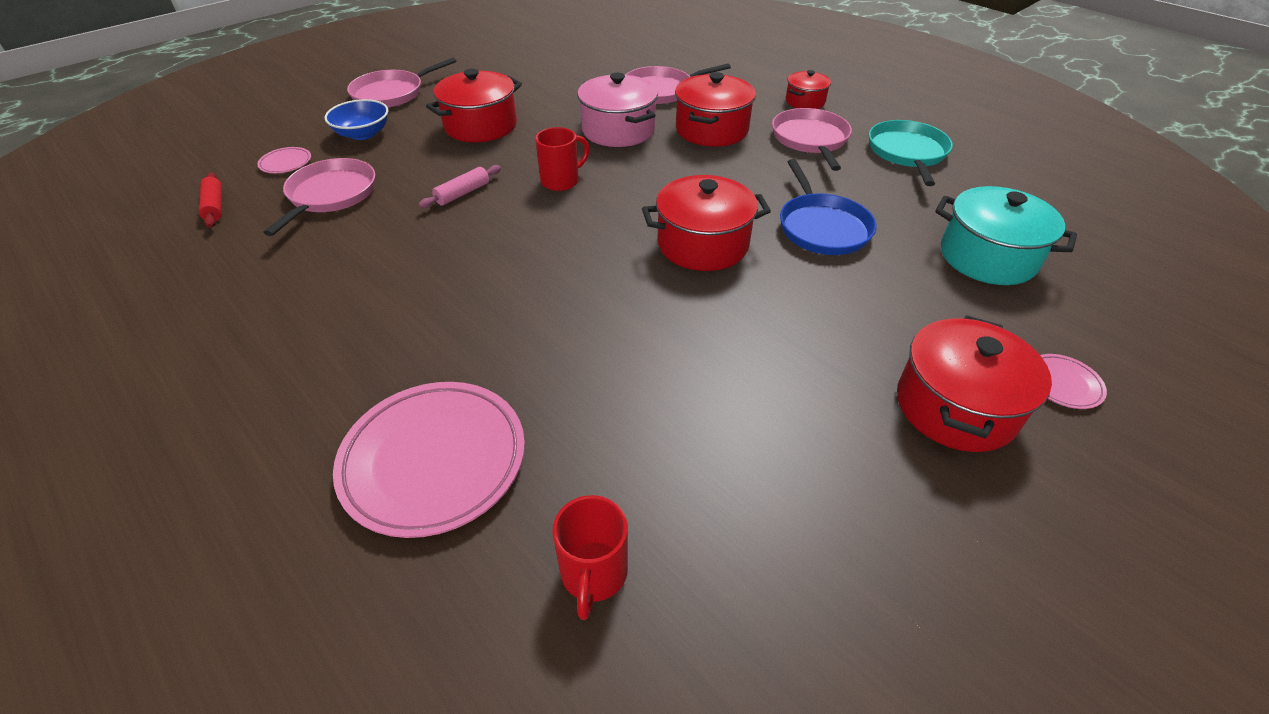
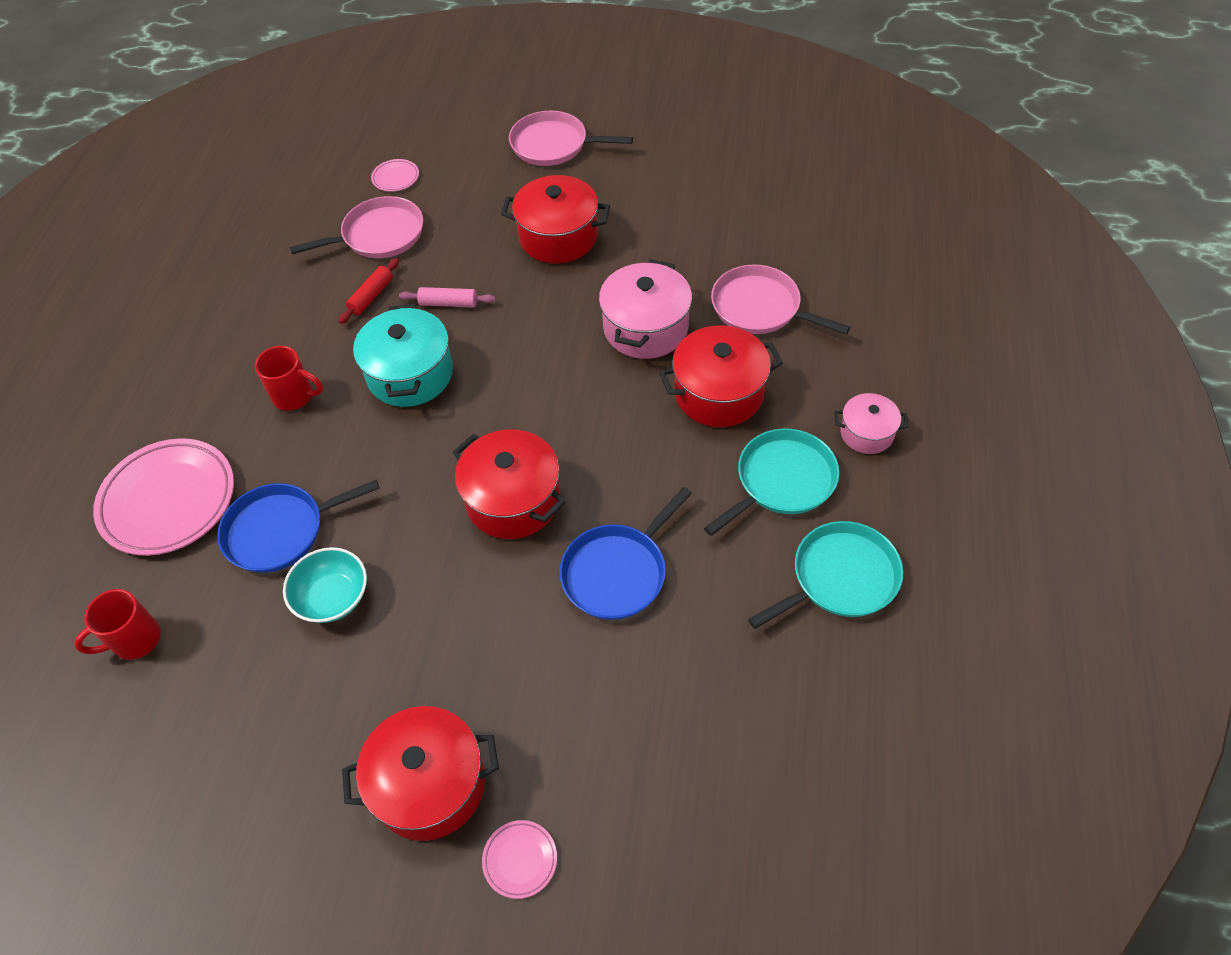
camera: 55 degrees right, 10 degrees up
red rolling pin [199,172,222,228] -> red rolling pin moved to [338,258,399,324]
blue bowl [324,99,388,140] -> none
red mug [535,127,590,191] -> red mug moved to [255,346,323,411]
pink pan [772,108,852,171] -> turquoise pan [704,428,839,536]
red pot [786,70,831,109] -> pink pot [834,393,908,454]
turquoise pot [935,186,1077,285] -> turquoise pot moved to [353,304,453,407]
none -> blue pan [217,480,380,573]
none -> turquoise bowl [283,547,367,623]

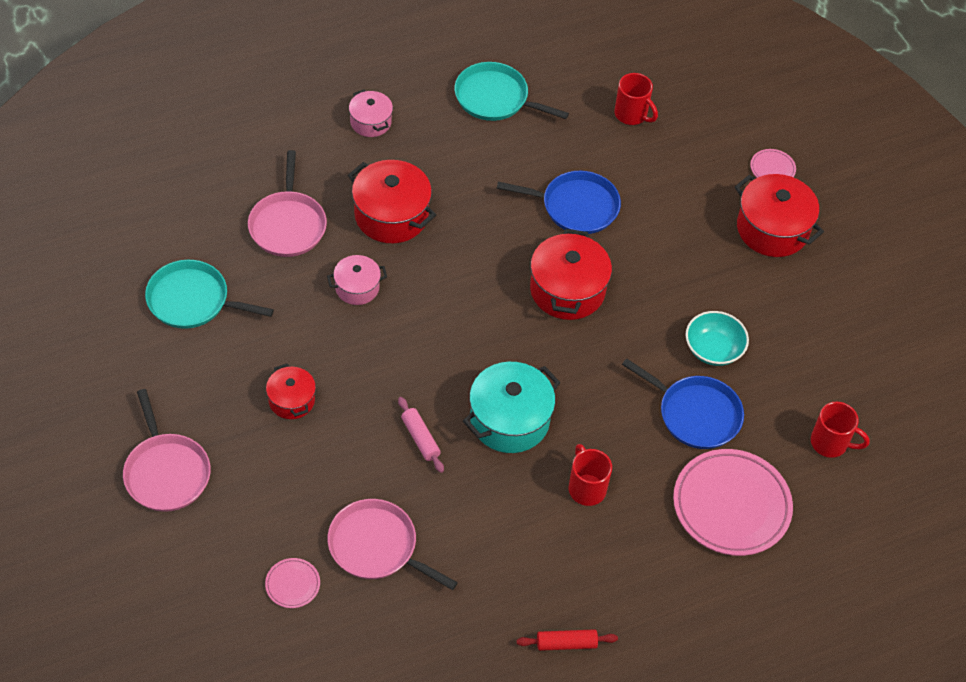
camera: 130 degrees left, 0 degrees up
red rolling pin [338,258,399,324] -> red rolling pin moved to [517,629,618,651]
red pot [501,175,610,263] -> red pot [266,364,316,419], size x0.58
pink pot [599,259,692,359] -> pink pot [327,255,387,305], size x0.58
turquoise pan [704,428,839,536] -> turquoise pan moved to [145,260,274,329]
none -> red mug [614,73,658,125]

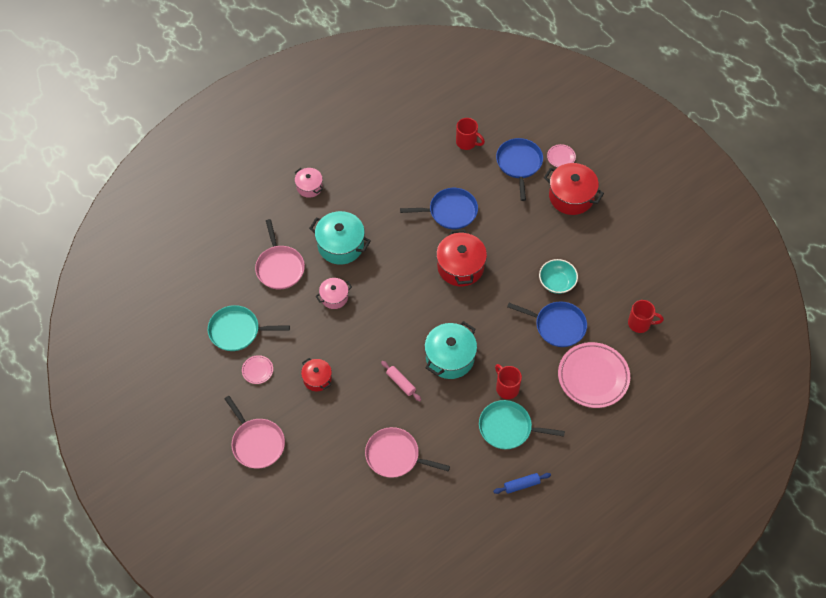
camera: 10 degrees left, 5 degrees up
pink plate [265,558,320,608] -> pink plate moved to [242,355,273,384]
red pot [348,160,436,243] -> turquoise pot [309,211,371,265]
turquoise pan [454,62,569,121] -> turquoise pan moved to [479,400,565,449]
red rolling pin [517,629,618,651] -> blue rolling pin [493,473,551,494]
none -> blue pan [496,138,543,201]

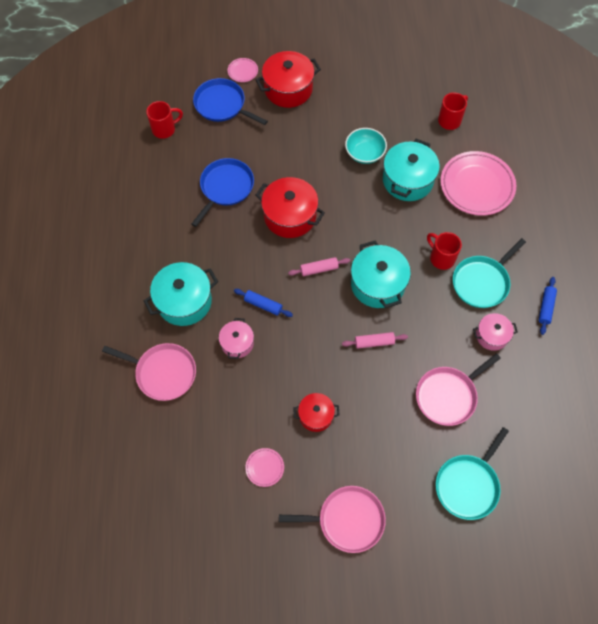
camera: 55 degrees left, 5 degrees up
turquoise pan [208,305,290,351] -> turquoise pan moved to [436,427,509,520]
pink pot [295,168,323,198] -> pink pot moved to [473,313,518,351]
red mug [495,364,522,399] -> red mug turned 45 degrees clockwise [427,232,462,270]
blue pan [507,301,587,347] -> turquoise pot [383,139,440,201]
none -> blue rolling pin [234,289,293,317]
none -> pink rolling pin [288,257,350,276]

